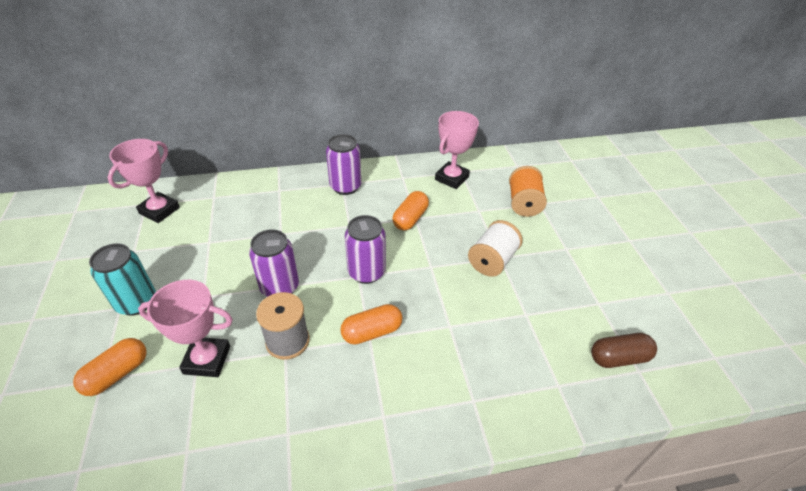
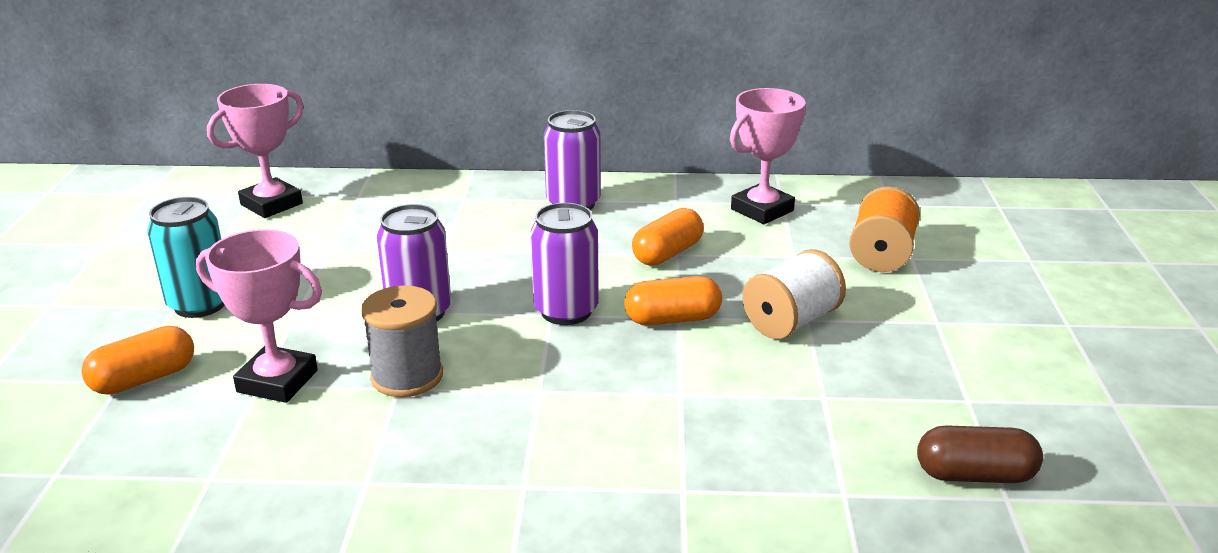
camera: 15 degrees right, 15 degrees down
orange capsule [340,304,402,345] -> orange capsule moved to [624,276,722,326]

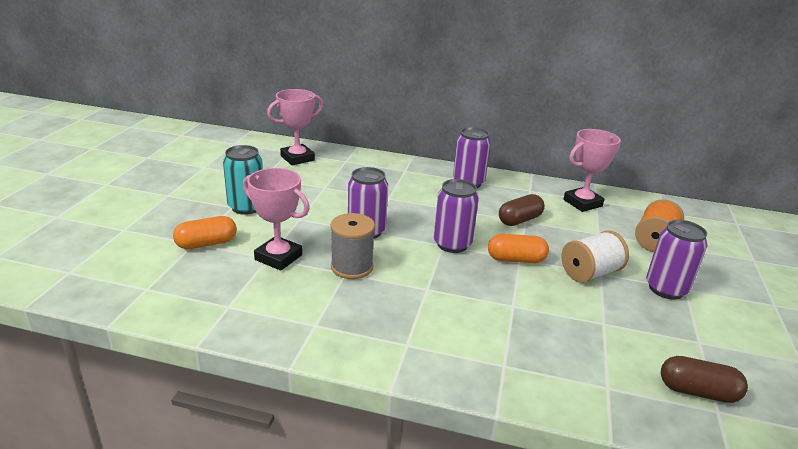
camera: 10 degrees right, 0 degrees up
orange capsule [632,208,704,266] -> brown capsule [499,194,545,226]
none -> purple can [646,220,707,299]

